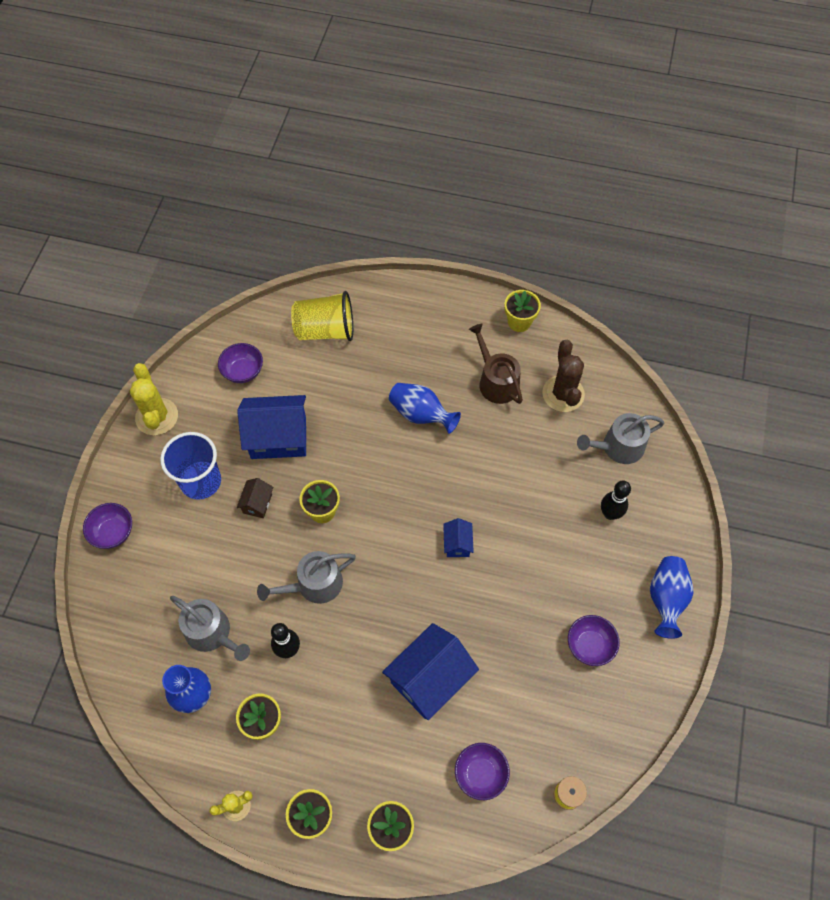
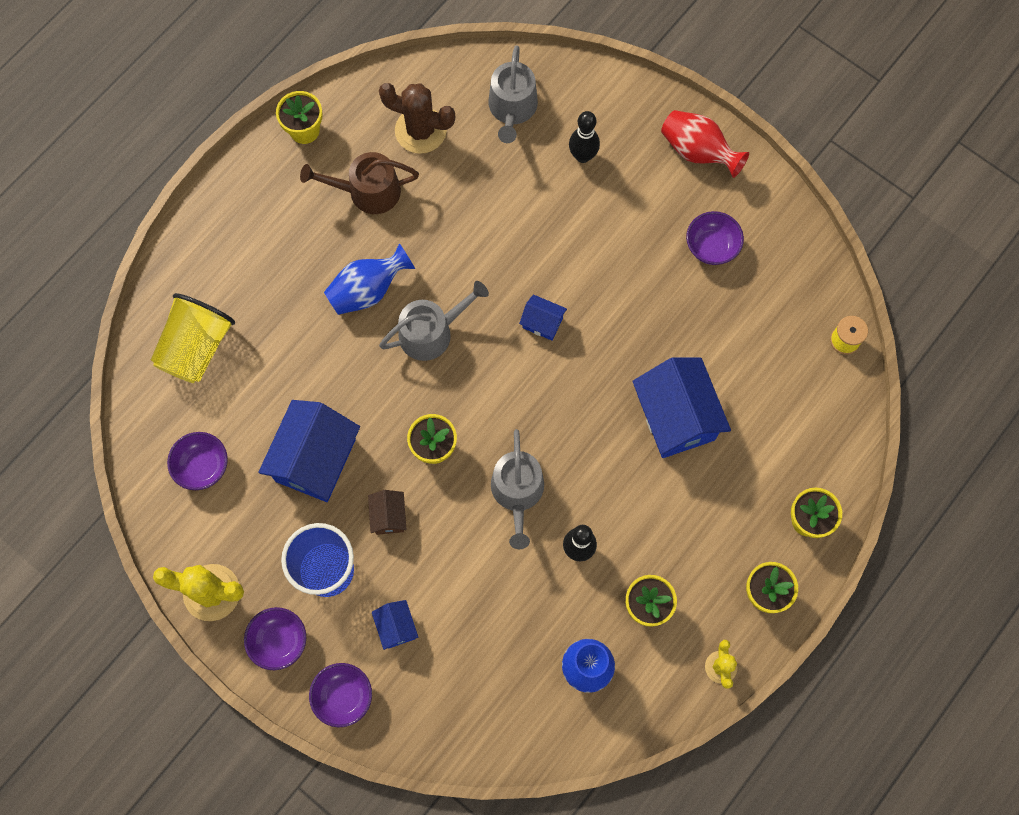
camera: 65 degrees left, 10 degrees up
grey watering can [170,596,250,661] -> grey watering can moved to [379,281,489,361]
brown house [237,478,273,518] -> brown house turned 45 degrees clockwise [368,490,406,535]
purple bowl [455,743,510,800] -> purple bowl moved to [244,607,306,670]
blue vase [650,556,693,639] -> red vase [661,110,749,178]
none -> blue house [372,600,418,650]

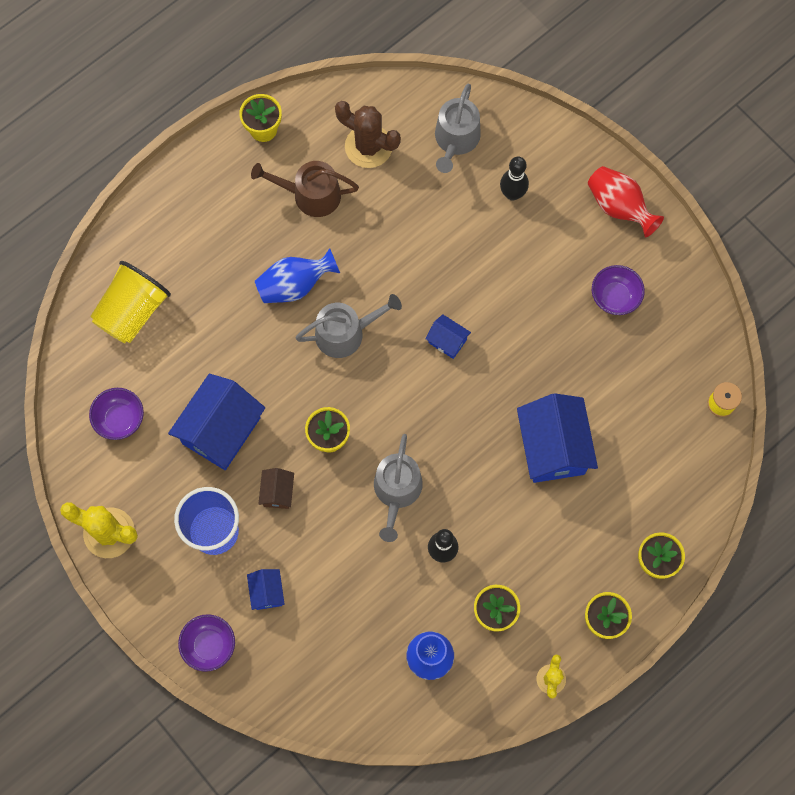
camera: 10 degrees right, 0 degrees up
purple bowl [244,607,306,670] -> none

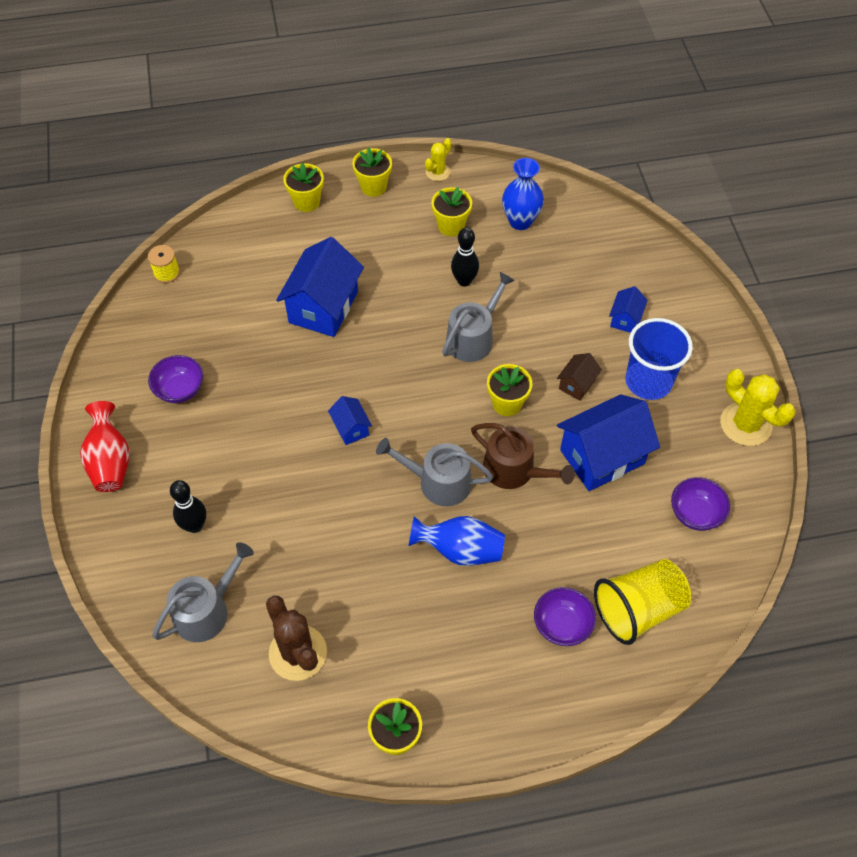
camera: 150 degrees left, 15 degrees down
purple bowl [178,614,235,672] -> purple bowl moved to [534,587,596,646]
brown watering can [251,161,359,217] -> brown watering can moved to [471,423,575,489]

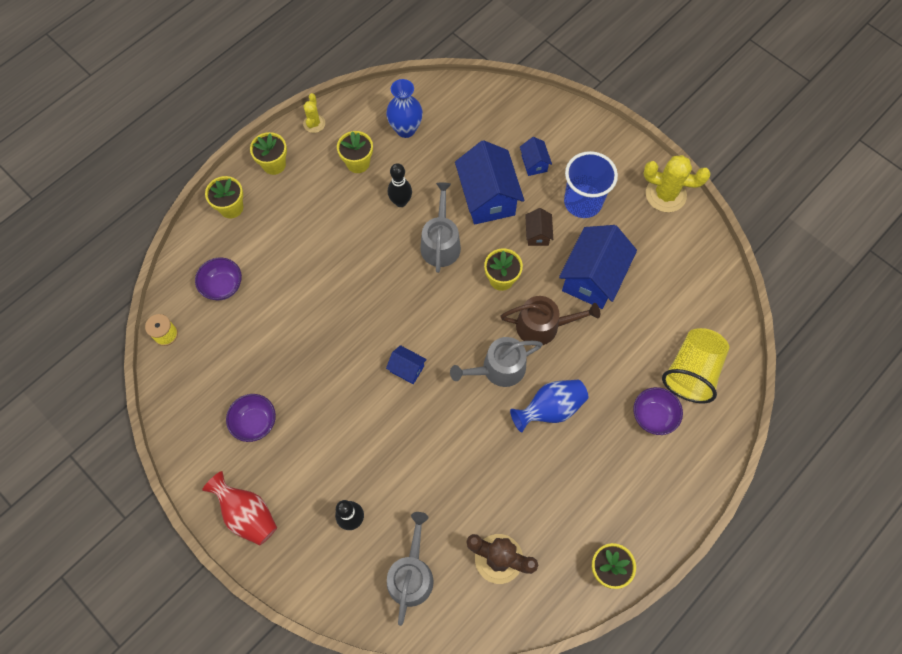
camera: 35 degrees left, 10 degrees up
blue house [276,237,364,337] -> blue house moved to [455,140,524,224]
purple bowl [671,477,730,531] -> purple bowl moved to [195,258,242,300]

